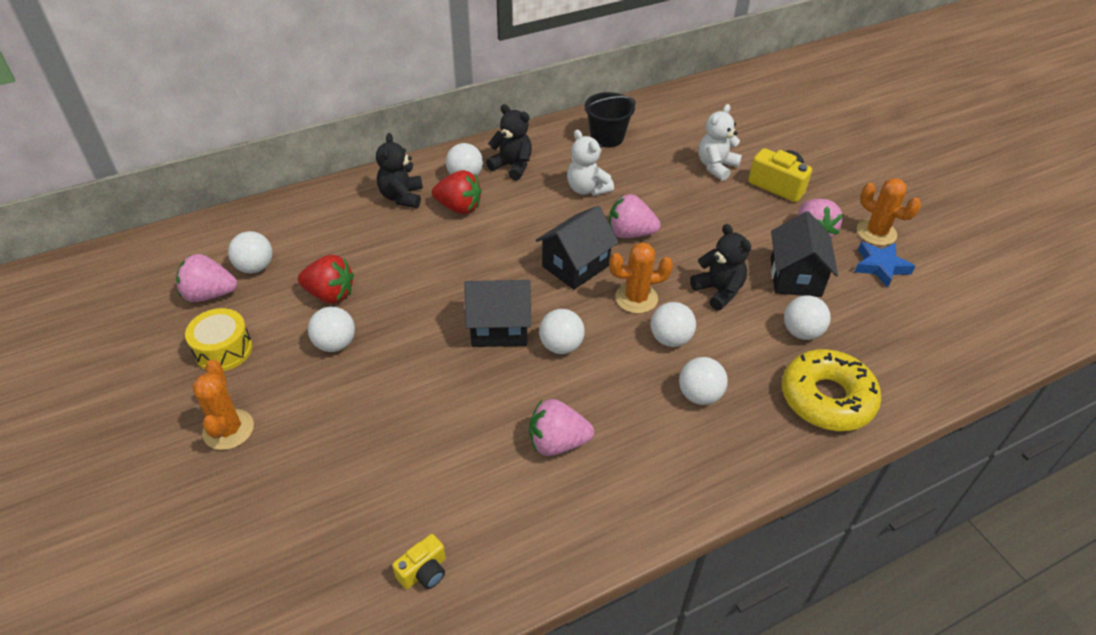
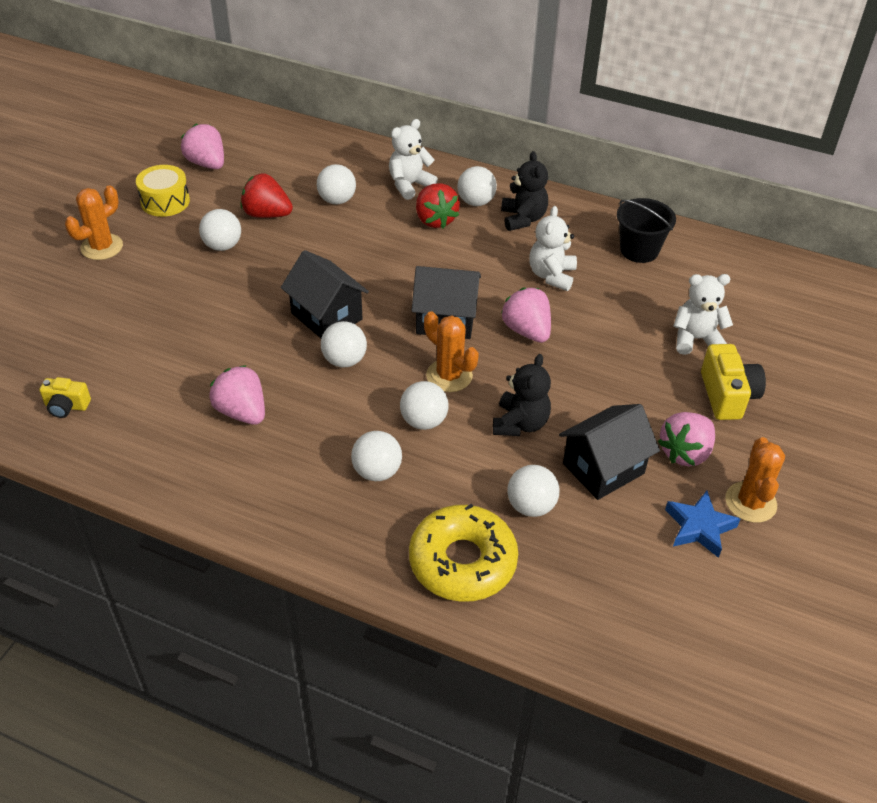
camera: 50 degrees right, 0 degrees up
white ball [228,231,272,273] -> white ball moved to [317,164,356,205]
red strawberry [298,255,354,303] -> red strawberry turned 135 degrees clockwise [240,173,293,218]
black teddy bear [376,133,423,208] -> white teddy bear [389,119,438,200]

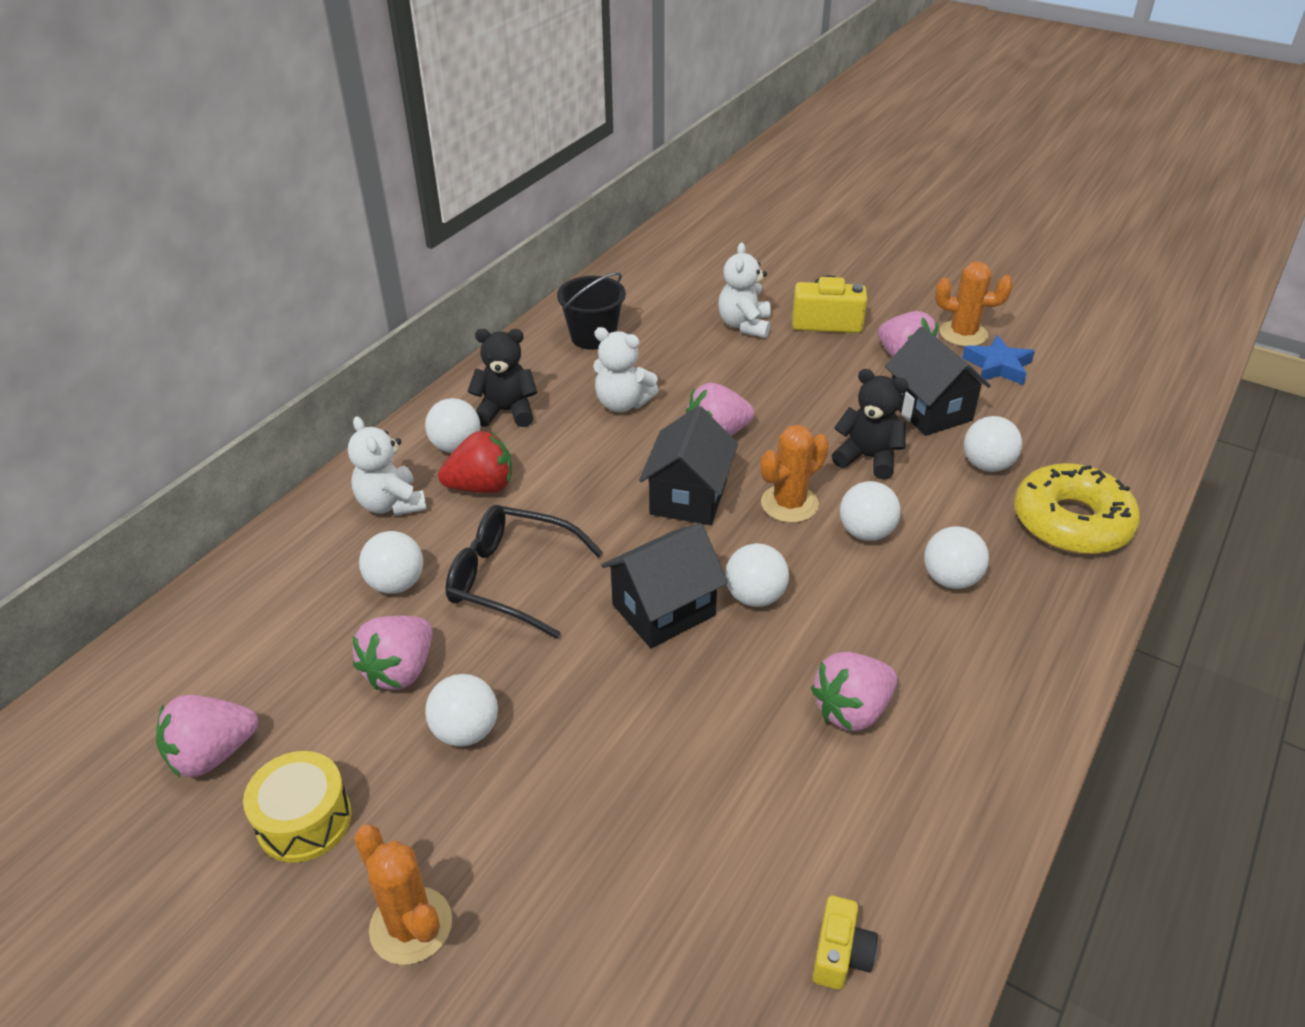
camera: 80 degrees left, 5 degrees down
red strawberry [240,173,293,218] -> pink strawberry [352,616,432,690]
none -> black glasses [445,505,603,639]

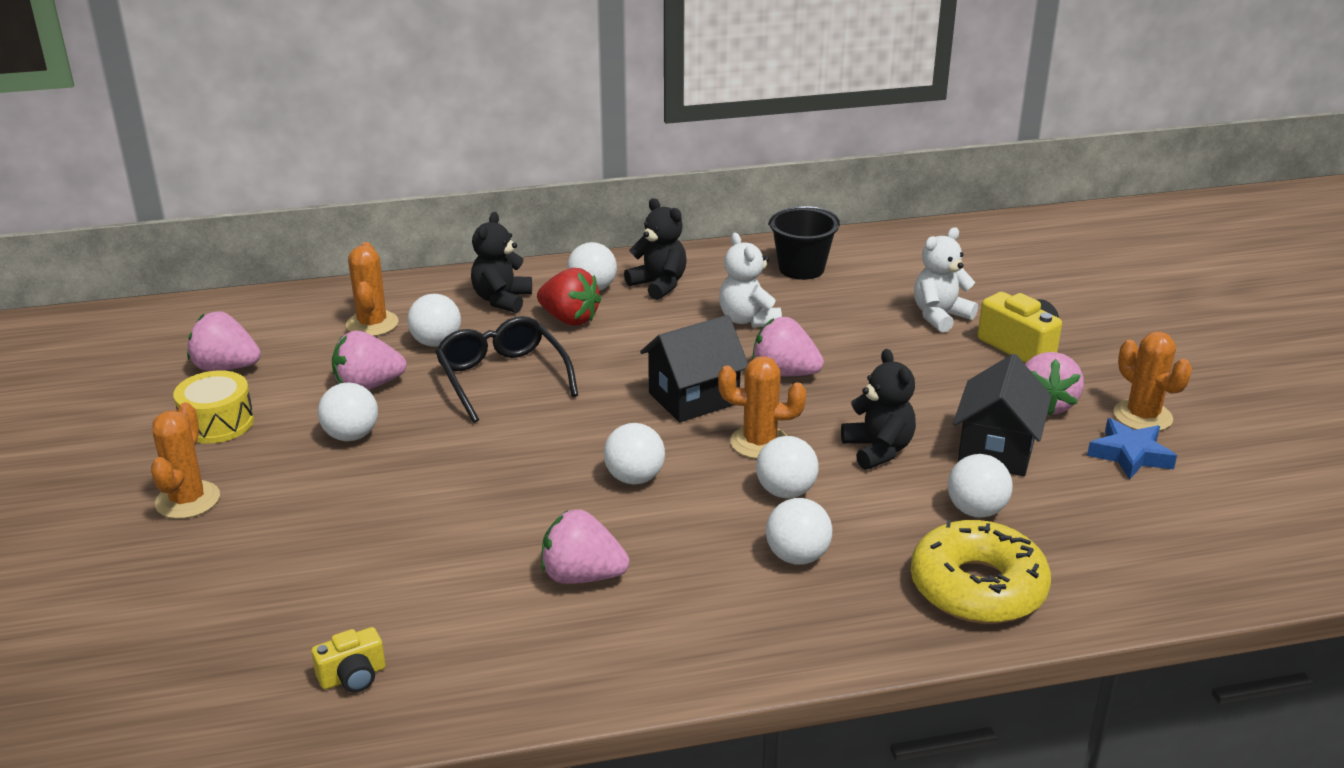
camera: 45 degrees right, 10 degrees down
white teddy bear [348,416,427,516] -> black teddy bear [471,212,532,313]
black house [601,523,728,648] -> none
none -> orange cactus [346,242,399,336]

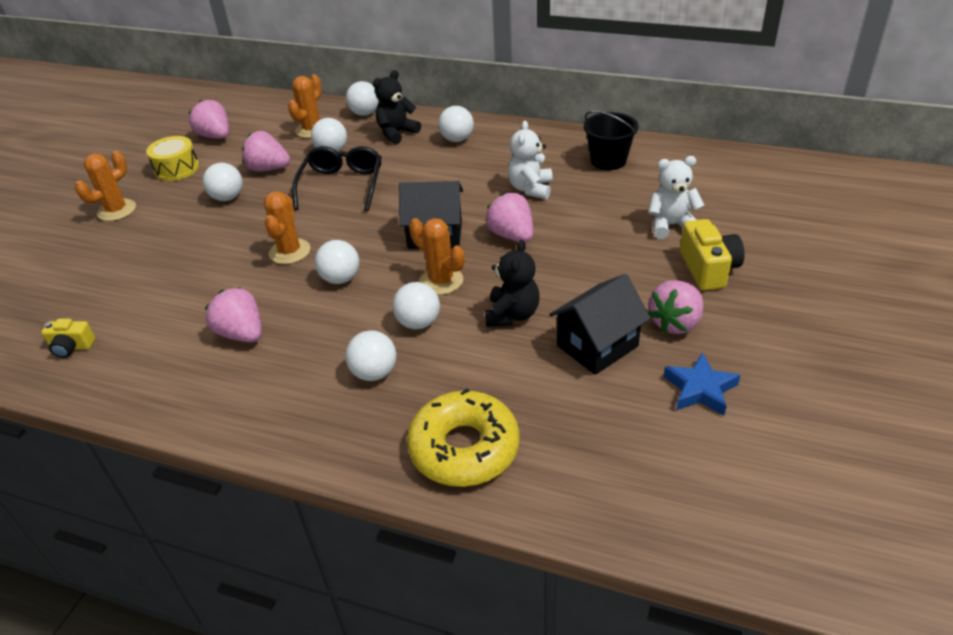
camera: 35 degrees right, 10 degrees up
red strawberry [537,268,601,326] -> none
black teddy bear [624,198,687,300] -> none
white ball [948,454,1012,518] -> white ball moved to [346,81,379,116]
orange cactus [1113,332,1192,431] -> orange cactus moved to [264,191,310,264]

